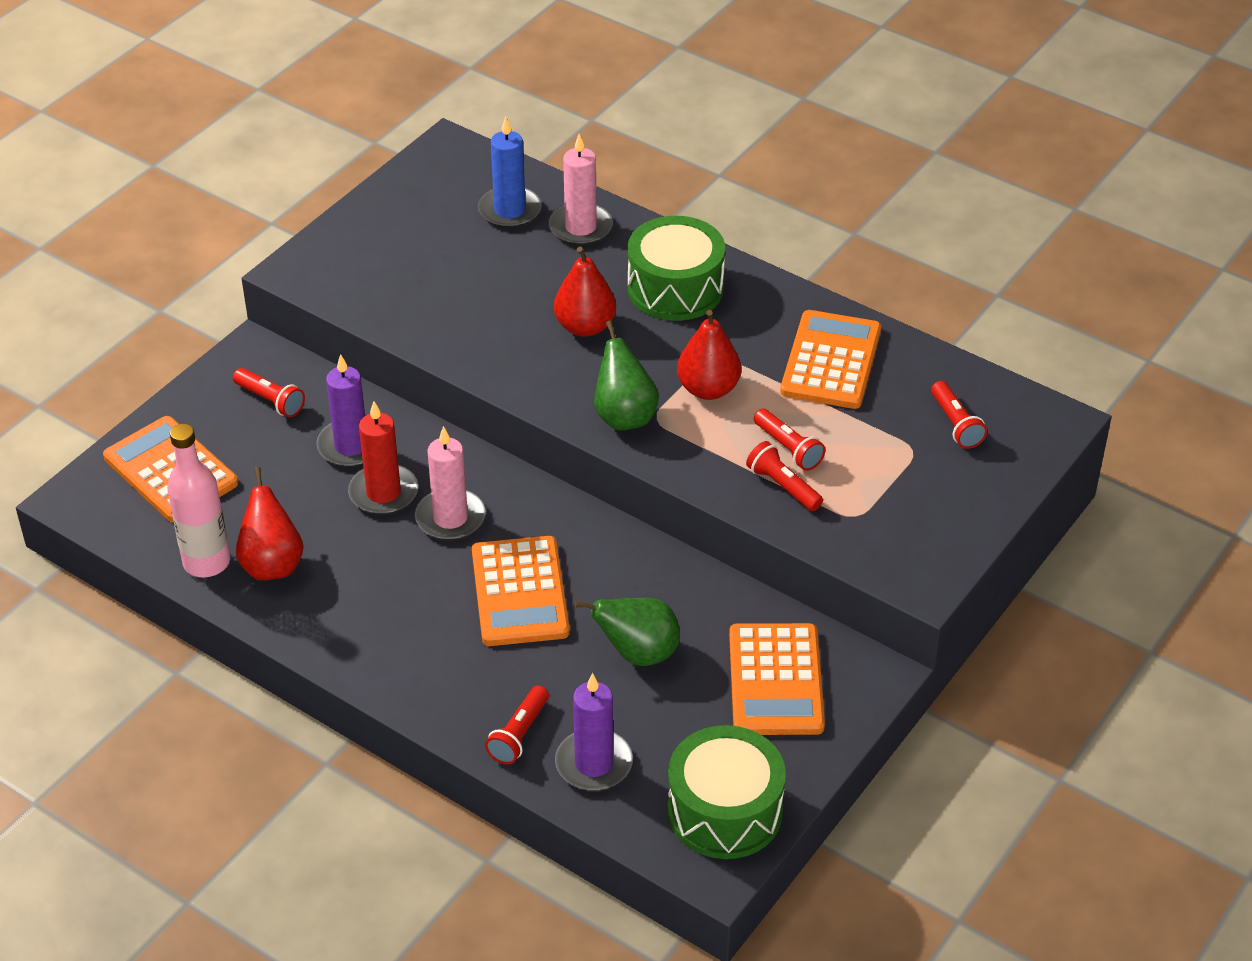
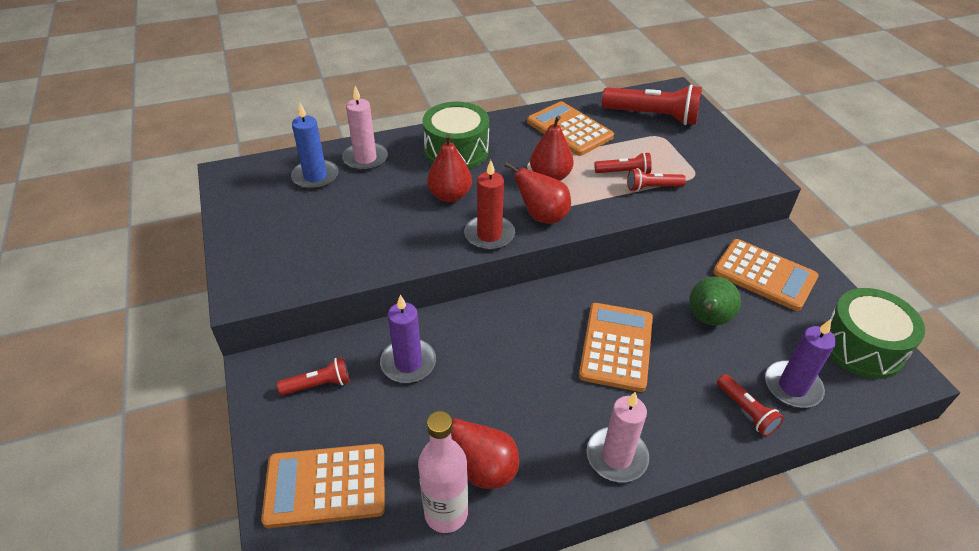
camera: 55 degrees left, 0 degrees up
red candle [348,401,418,515] -> red candle moved to [464,160,515,250]
pink candle [415,426,486,541] -> pink candle moved to [587,392,649,482]
orange calculator [472,536,570,646] -> orange calculator turned 105 degrees counterclockwise [579,303,653,392]
green pear [594,321,659,430] -> red pear [504,162,571,224]
red flashlight [931,381,987,449] -> red flashlight [602,84,702,125], size x1.91

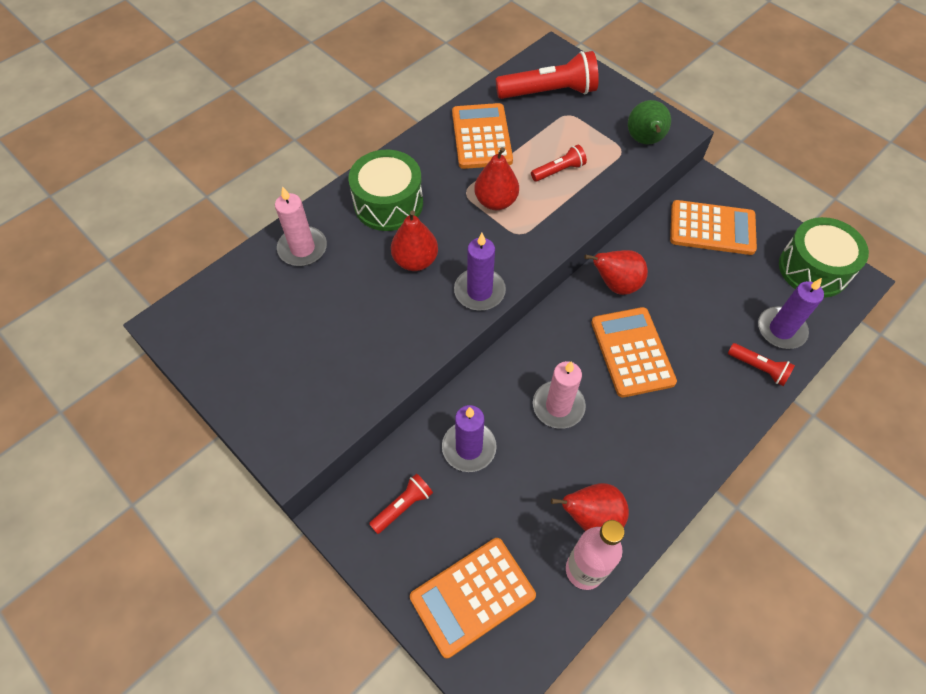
camera: 25 degrees left, 15 degrees up
blue candle [291,103,338,189] -> none
red candle [464,160,515,250] -> purple candle [454,233,506,310]
red pear [504,162,571,224] -> red pear moved to [584,250,648,295]
orange calculator [527,101,614,156] -> orange calculator turned 60 degrees clockwise [452,103,513,169]
pink candle [587,392,649,482] -> pink candle moved to [533,361,586,429]
red flashlight [627,168,686,192] -> none
green pear [689,276,741,325] -> green pear moved to [628,100,671,145]

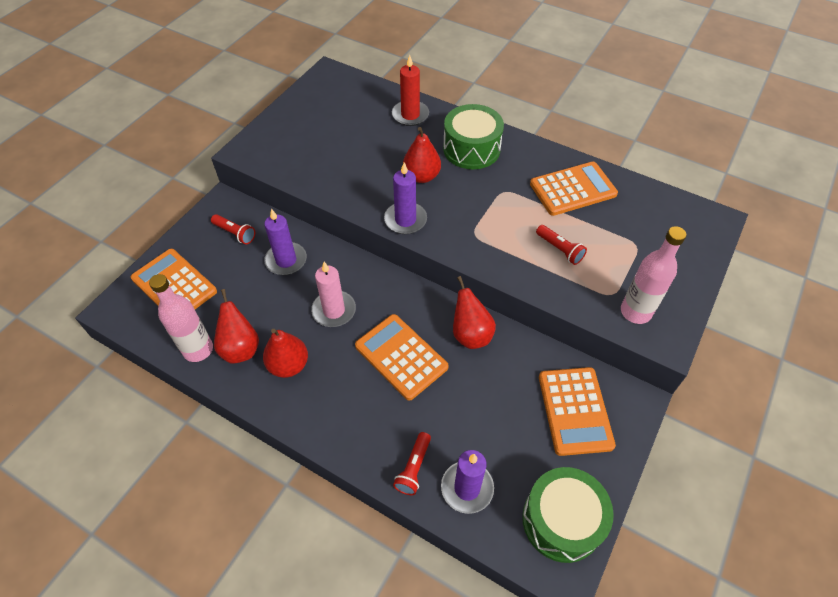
camera: 75 degrees right, 5 degrees down
pink candle [275,186,327,266] -> red candle [392,55,429,126]
red pear [474,147,519,210] -> red pear moved to [263,329,308,378]
red flashlight [496,51,599,99] -> none
orange calculator [591,307,677,398] -> orange calculator turned 105 degrees counterclockwise [355,314,449,401]
green pear [628,100,671,145] -> pink bottle [621,226,686,324]

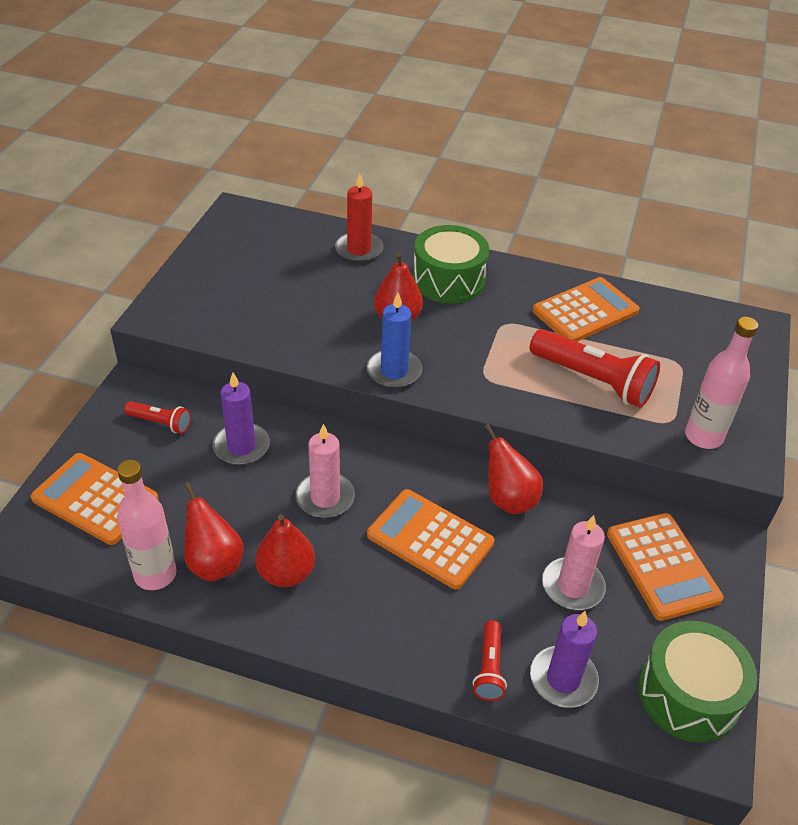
camera: 15 degrees left, 10 degrees down
purple candle [384,162,427,234] -> blue candle [367,293,422,388]
red flashlight [536,225,587,265] -> red flashlight [530,329,660,407], size x1.91
none -> pink candle [542,515,606,610]

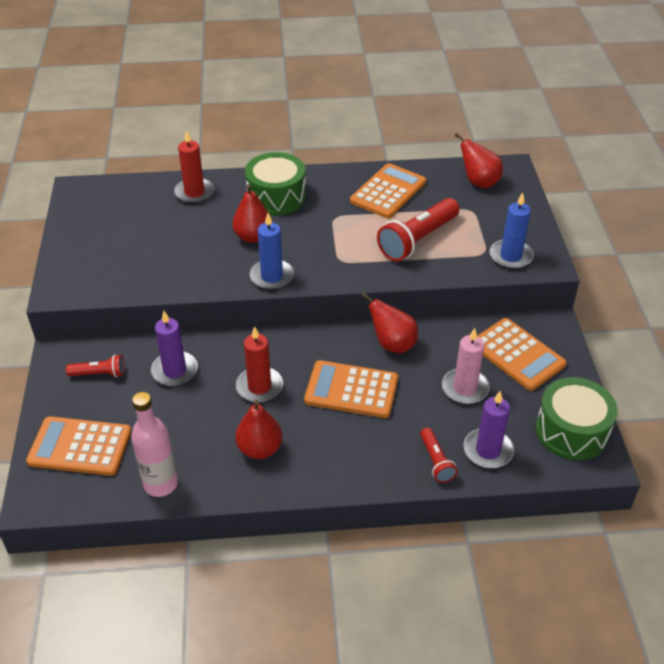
camera: 20 degrees left, 0 degrees up
red pear [184,482,243,581] -> red pear moved to [454,133,503,188]
pink candle [296,424,355,518] -> red candle [236,326,283,403]
red flashlight [530,329,660,407] -> red flashlight turned 120 degrees clockwise [377,198,460,261]
pink bottle [685,317,758,449] -> blue candle [489,192,534,269]

